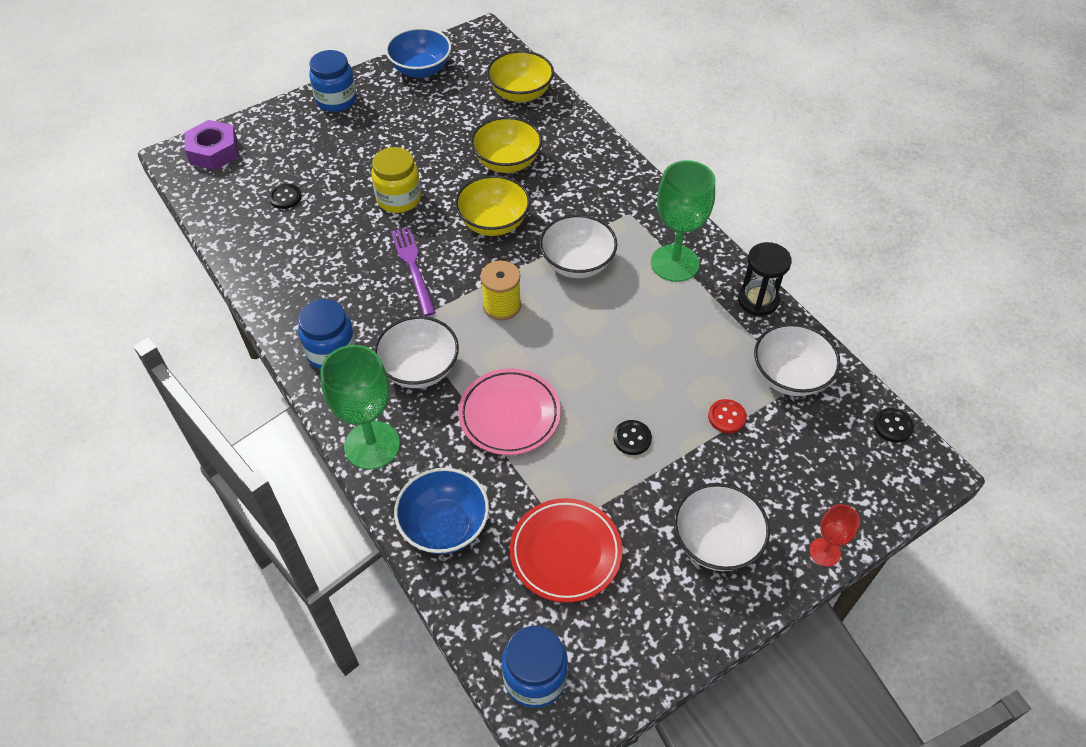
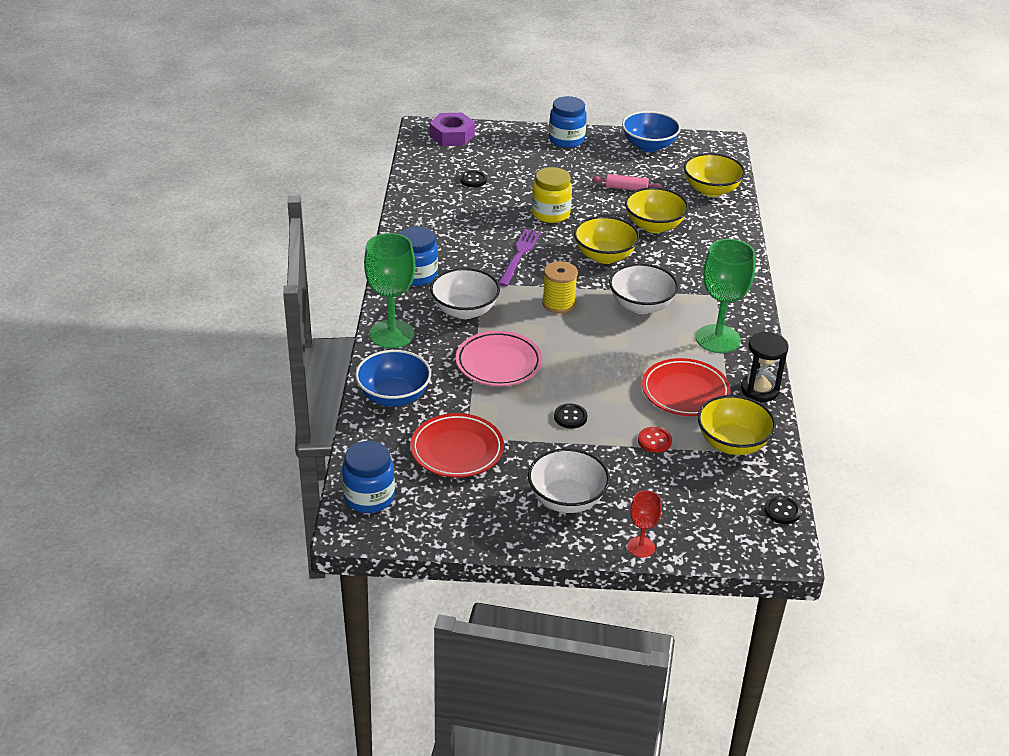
camera: 35 degrees right, 15 degrees down
white bowl [754,323,840,396] -> yellow bowl [698,395,776,455]
none -> pink rolling pin [592,174,663,191]
none -> red plate [642,358,731,416]

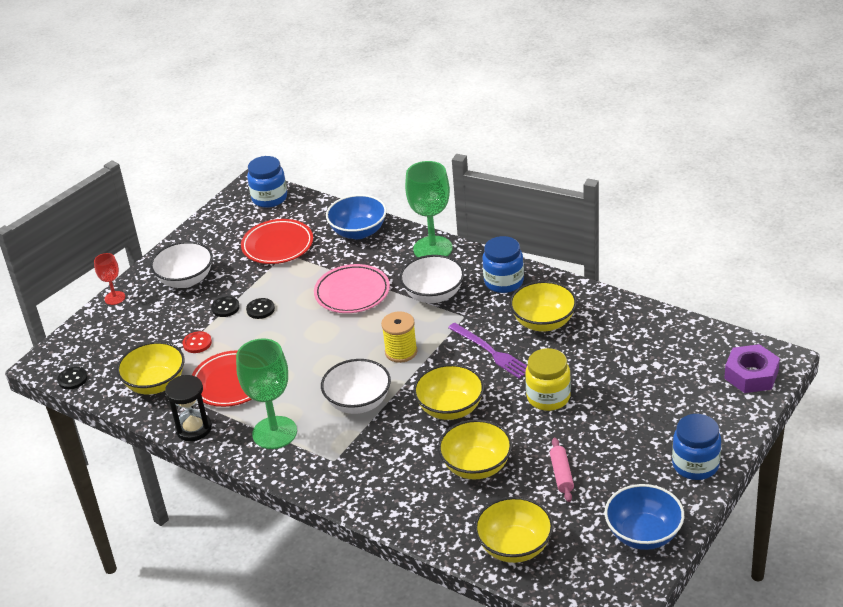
camera: 125 degrees right, 0 degrees up
black button [460,171,487,188] -> black button moved to [211,296,240,317]
pink rolling pin [592,174,663,191] -> pink rolling pin turned 45 degrees counterclockwise [550,438,574,502]
none -> yellow bowl [510,281,577,332]

